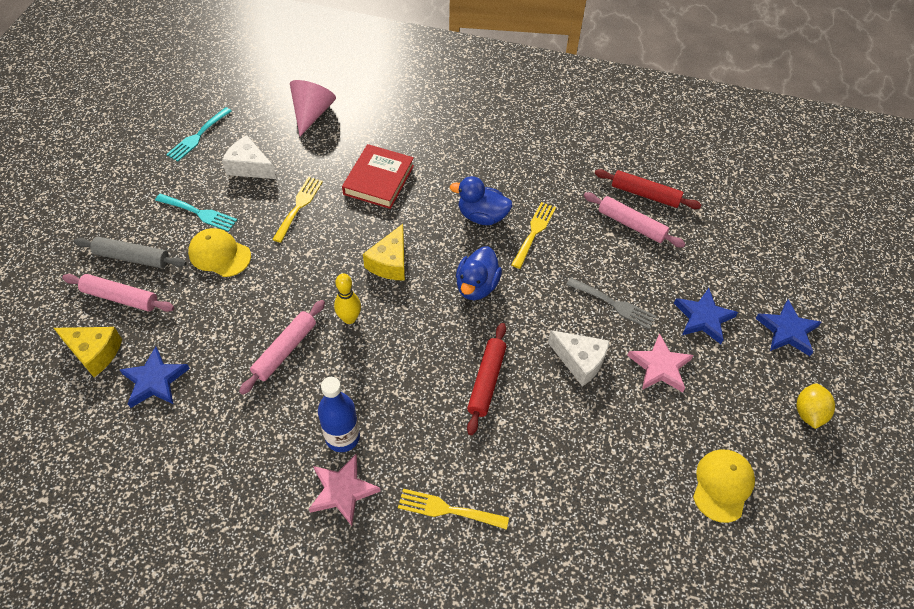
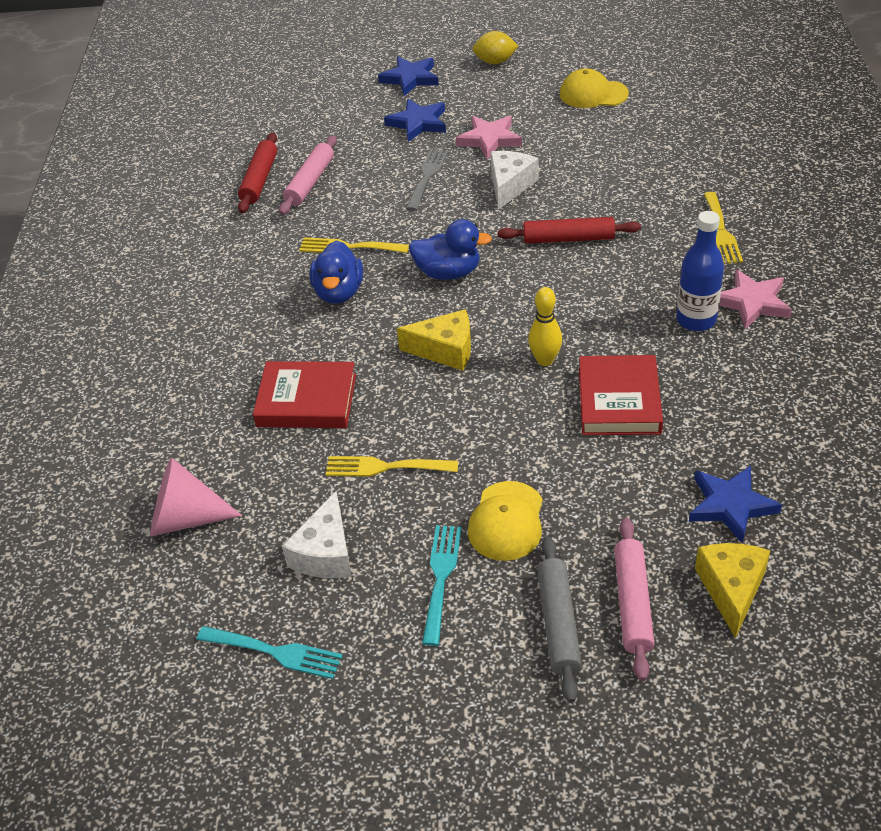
camera: 100 degrees left, 10 degrees down
pink rolling pin [239,300,325,395] -> red book [579,355,663,435]

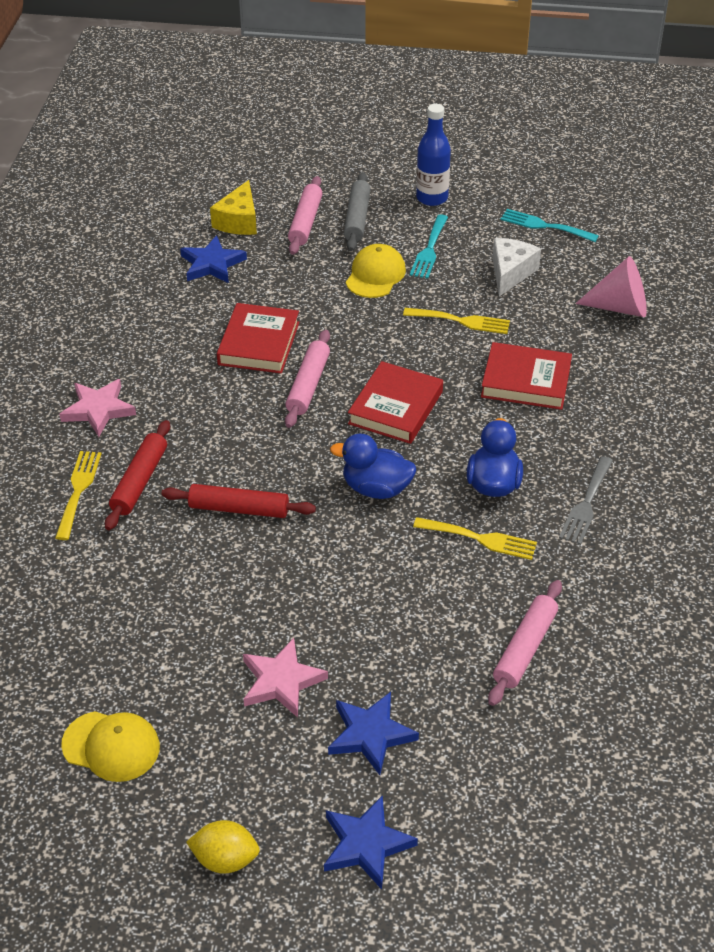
camera: 175 degrees left, 0 degrees up
red rolling pin [238,133,277,213] -> red rolling pin moved to [105,420,170,530]
yellow cheese [397,309,471,371] -> red book [348,361,443,444]
grey fork [406,148,449,211] -> grey fork moved to [559,456,613,545]
white cheese [490,151,539,210] -> none
yellow bowling pin [528,287,562,366] -> pink rolling pin [285,330,330,428]
blue bottle [676,211,724,331] -> blue bottle moved to [416,104,451,206]

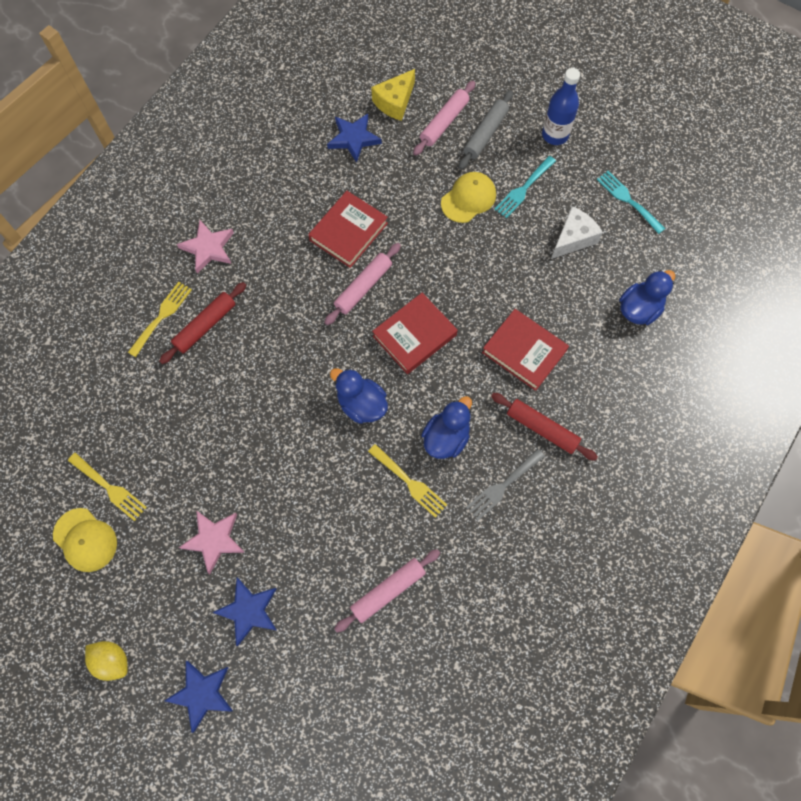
camera: 25 degrees right, 25 degrees up
red rolling pin [162,484,316,518] -> red rolling pin moved to [491,393,598,461]
yellow fork [403,308,510,334] -> yellow fork moved to [68,453,147,521]
pink cone [576,256,647,317] -> blue duck [619,270,675,325]

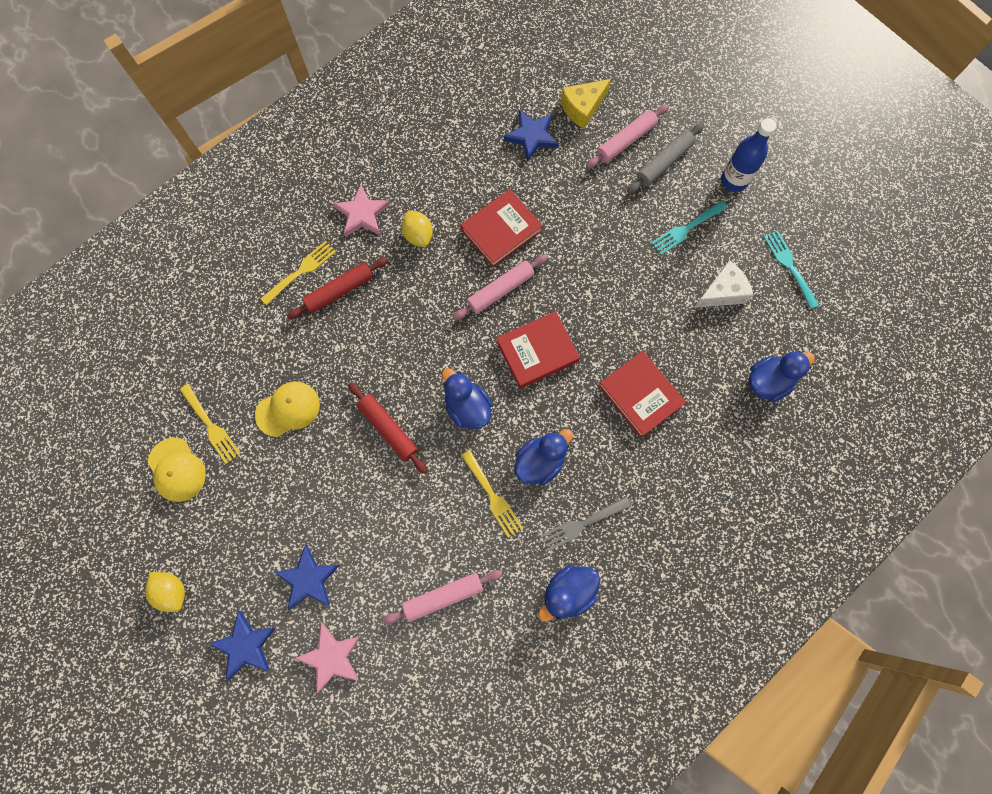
camera: 15 degrees right, 5 degrees up
pink star [179,511,245,574] -> pink star moved to [295,623,360,693]
yellow cap [441,172,496,223] -> yellow cap moved to [255,382,320,437]
red rolling pin [491,393,598,461] -> red rolling pin moved to [348,382,427,474]
none -> yellow lemon [402,210,433,247]
none -> blue duck [538,565,600,621]

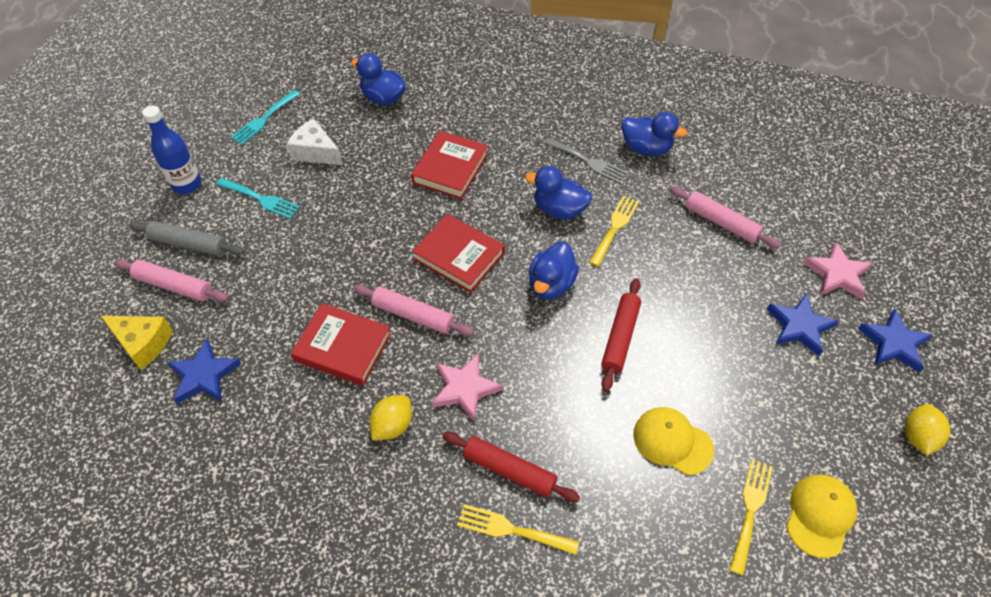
camera: 120 degrees left, 20 degrees down
pink star [333,184,391,237] -> pink star moved to [432,353,503,421]

